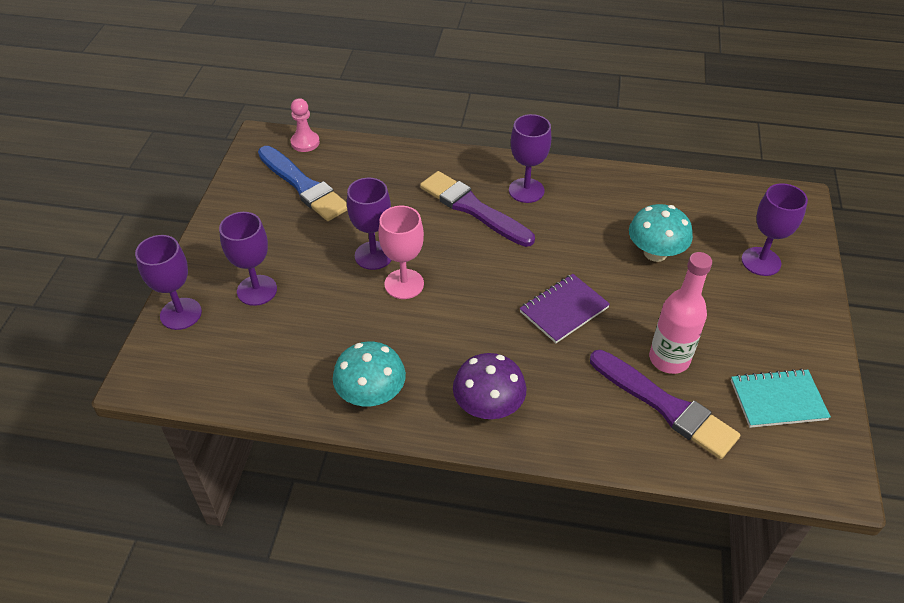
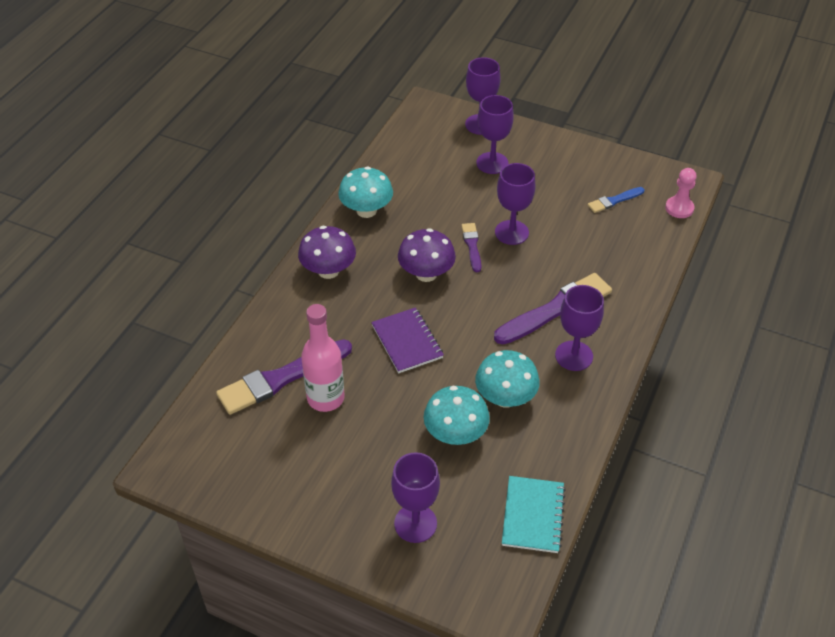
camera: 105 degrees right, 0 degrees up
blue brush [258,146,347,221] -> blue brush [588,187,644,213], size x0.51
pink goblet [378,206,424,299] -> purple brush [462,223,481,272]
turquoise notebook [731,369,831,428] -> turquoise notebook moved to [502,476,566,553]
none -> purple mushroom [398,228,456,282]
none -> turquoise mushroom [475,350,540,408]

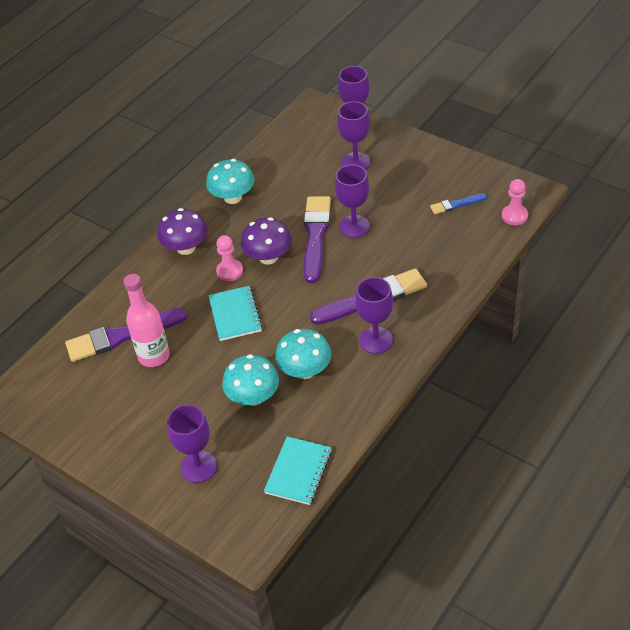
camera: 15 degrees right, 0 degrees up
purple notebook [371,307,444,373] -> turquoise notebook [208,286,263,341]
purple brush [462,223,481,272] -> purple brush [304,196,331,283], size x1.95
none -> pink pawn [216,235,243,281]

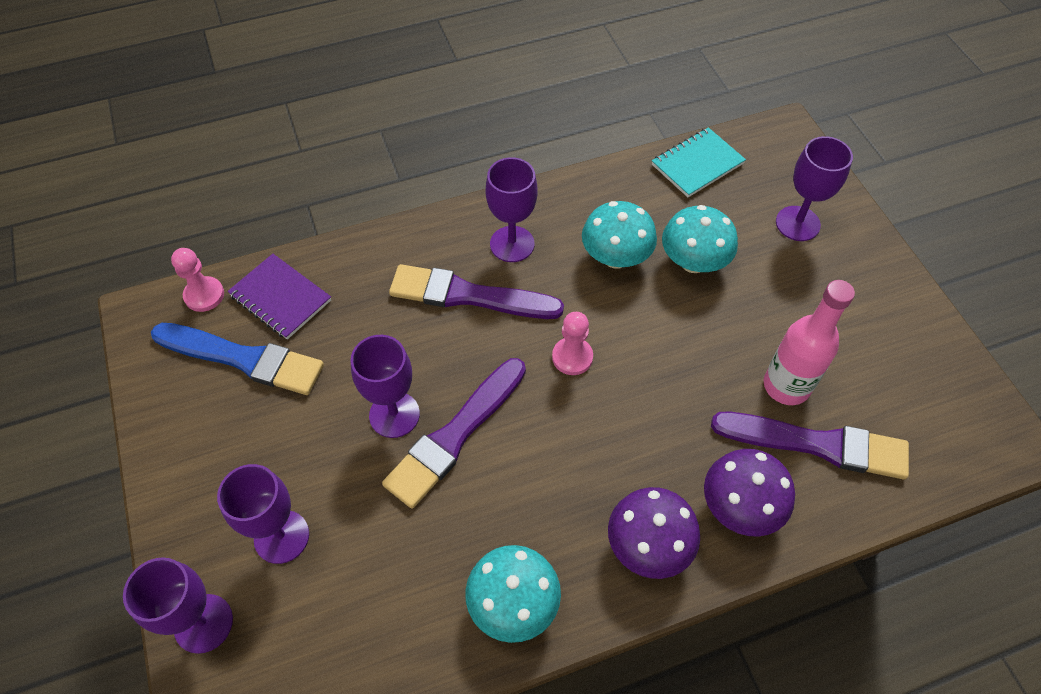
camera: 150 degrees left, 10 degrees up
turquoise notebook [208,286,263,341] -> none
pink pawn [216,235,243,281] -> pink pawn moved to [552,312,593,375]
purple mushroom [241,217,292,264] -> purple mushroom moved to [704,449,795,537]
blue brush [430,193,487,214] -> blue brush [151,323,324,395], size x1.95
none -> purple notebook [227,254,331,340]

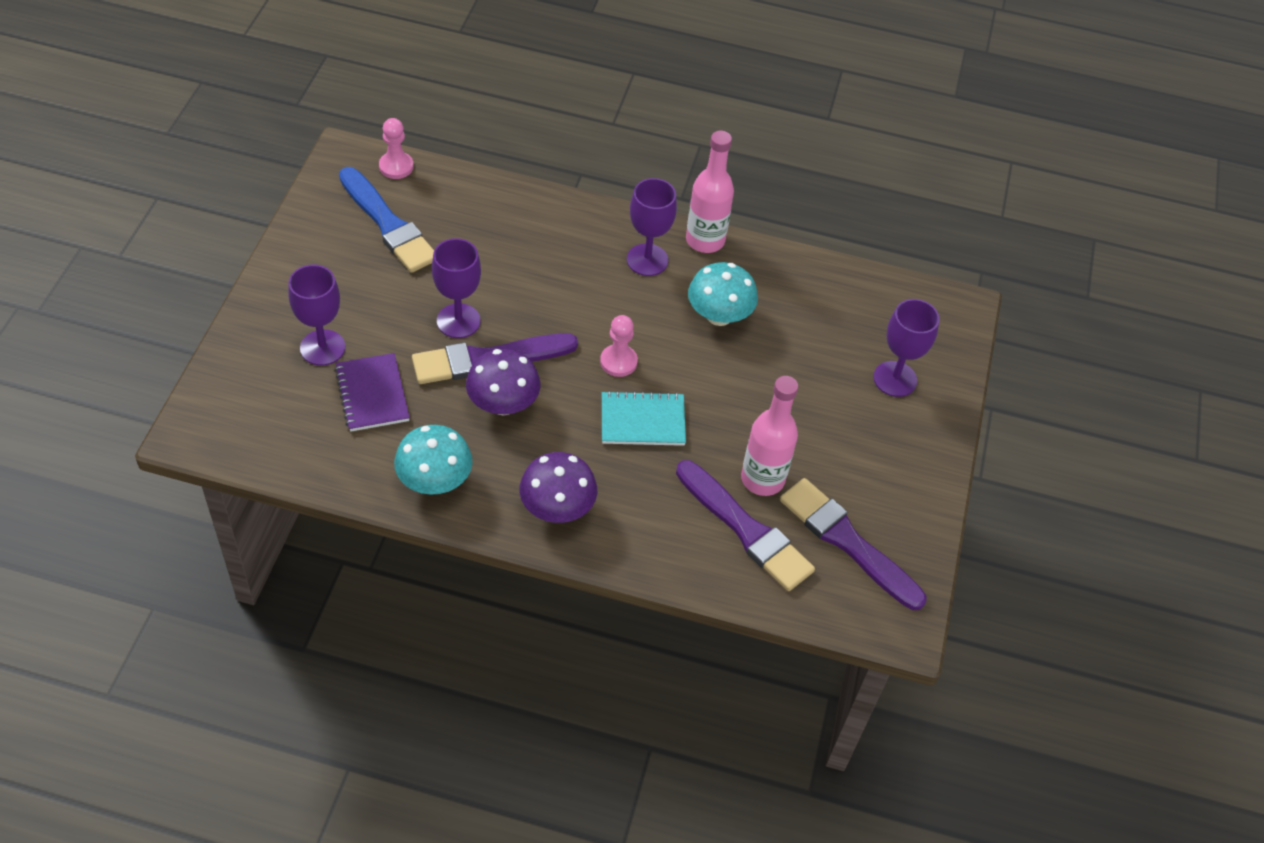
camera: 30 degrees right, 5 degrees down
purple goblet [123,557,233,654] -> none
purple notebook [227,254,331,340] -> purple notebook moved to [335,353,410,432]
purple brush [389,264,564,319] -> purple brush moved to [780,478,926,610]
turquoise notebook [652,127,746,197] -> turquoise notebook moved to [602,391,686,446]
turquoise mushroom [662,205,738,273] -> none
purple mushroom [704,449,795,537] -> purple mushroom moved to [466,349,541,416]
none -> pink bottle [686,131,734,253]

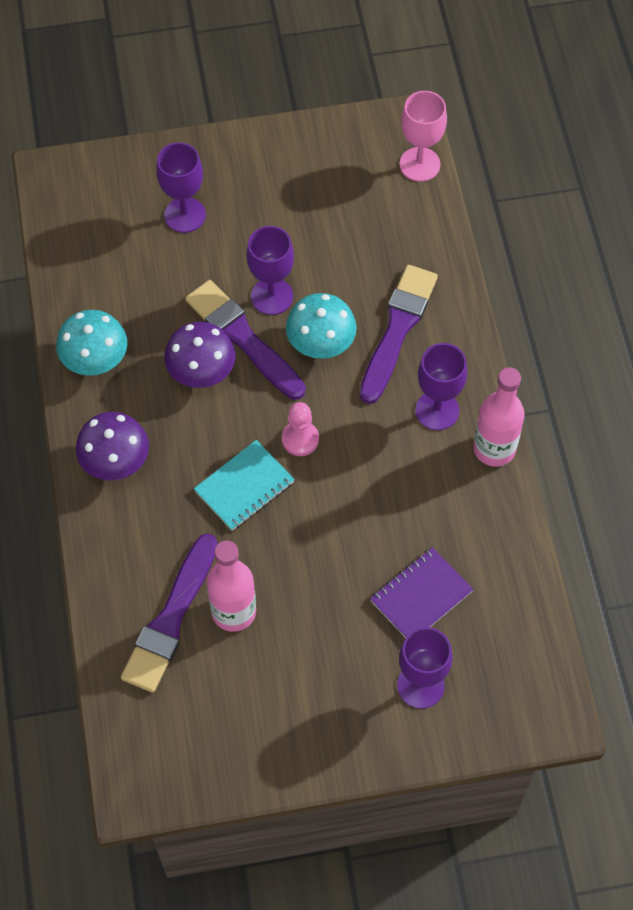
camera: 70 degrees right, 10 degrees up
purple notebook [335,353,410,432] -> purple notebook moved to [370,547,474,638]
blue brush [339,167,434,273] -> none
pink pawn [379,118,413,179] -> pink goblet [400,91,447,182]
turquoise notebook [602,391,686,446] -> turquoise notebook turned 75 degrees clockwise [194,440,295,531]
turquoise mushroom [688,262,758,326] -> turquoise mushroom moved to [286,293,357,359]
purple brush [780,478,926,610] -> purple brush moved to [360,265,438,404]

